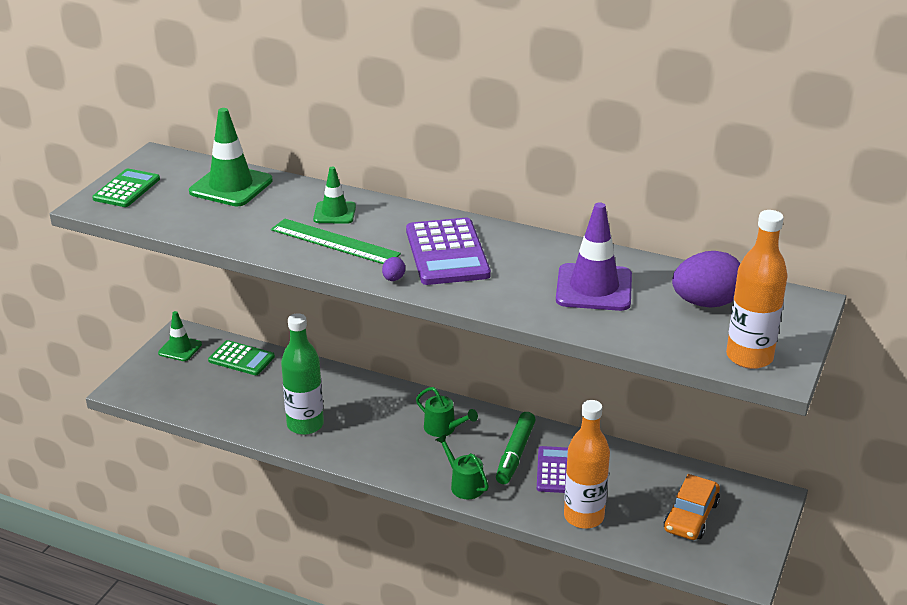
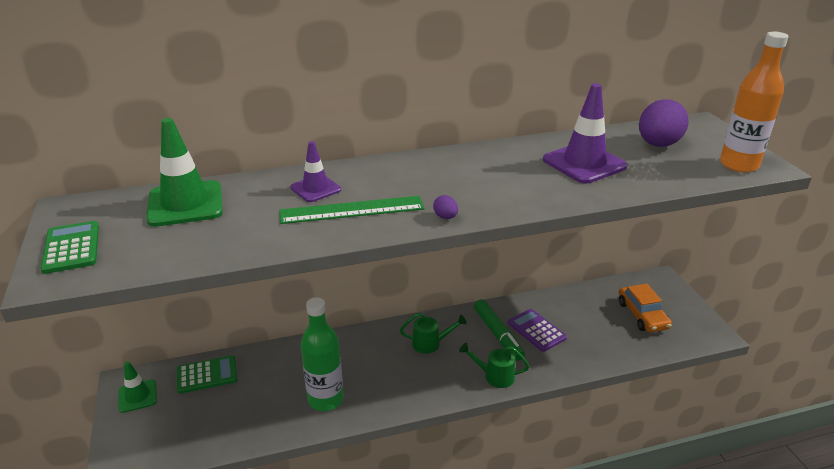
camera: 40 degrees left, 0 degrees up
green traffic cone [313,167,356,224] -> purple traffic cone [290,141,341,202]
purple calculator [406,218,491,285] -> none
orange bottle [564,400,610,529] -> none

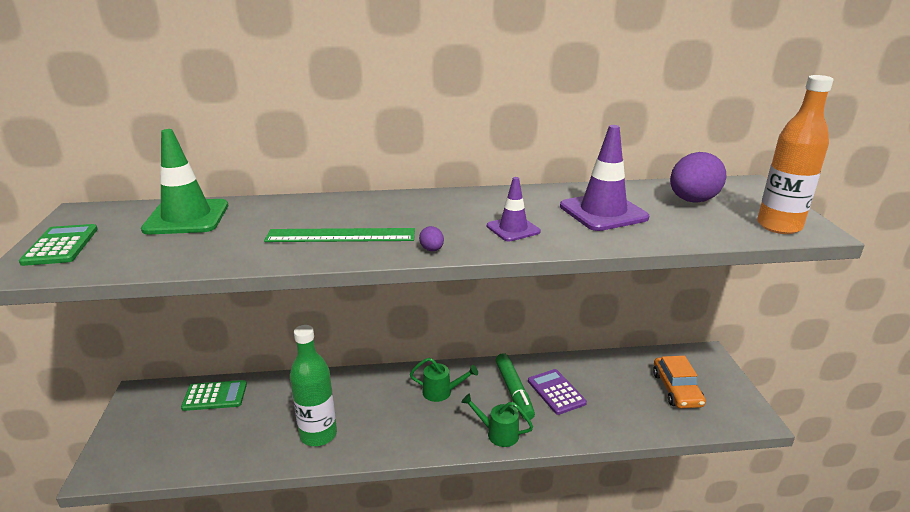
camera: 10 degrees right, 5 degrees down
green traffic cone [118,361,157,413] -> none
purple traffic cone [290,141,341,202] -> purple traffic cone moved to [487,177,541,242]

